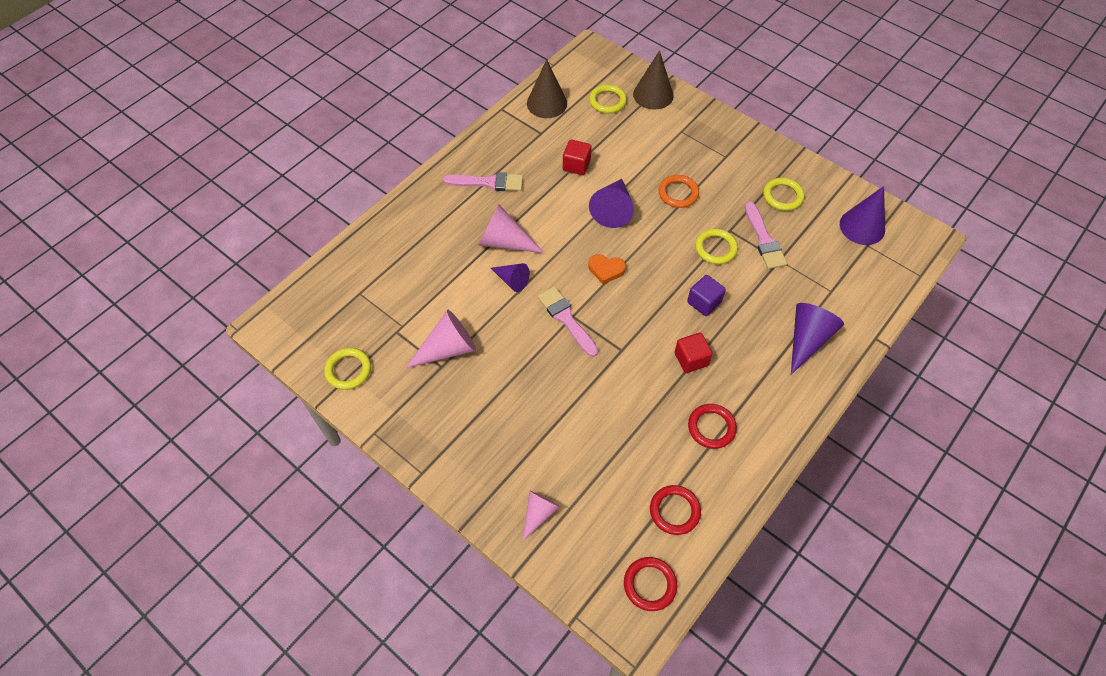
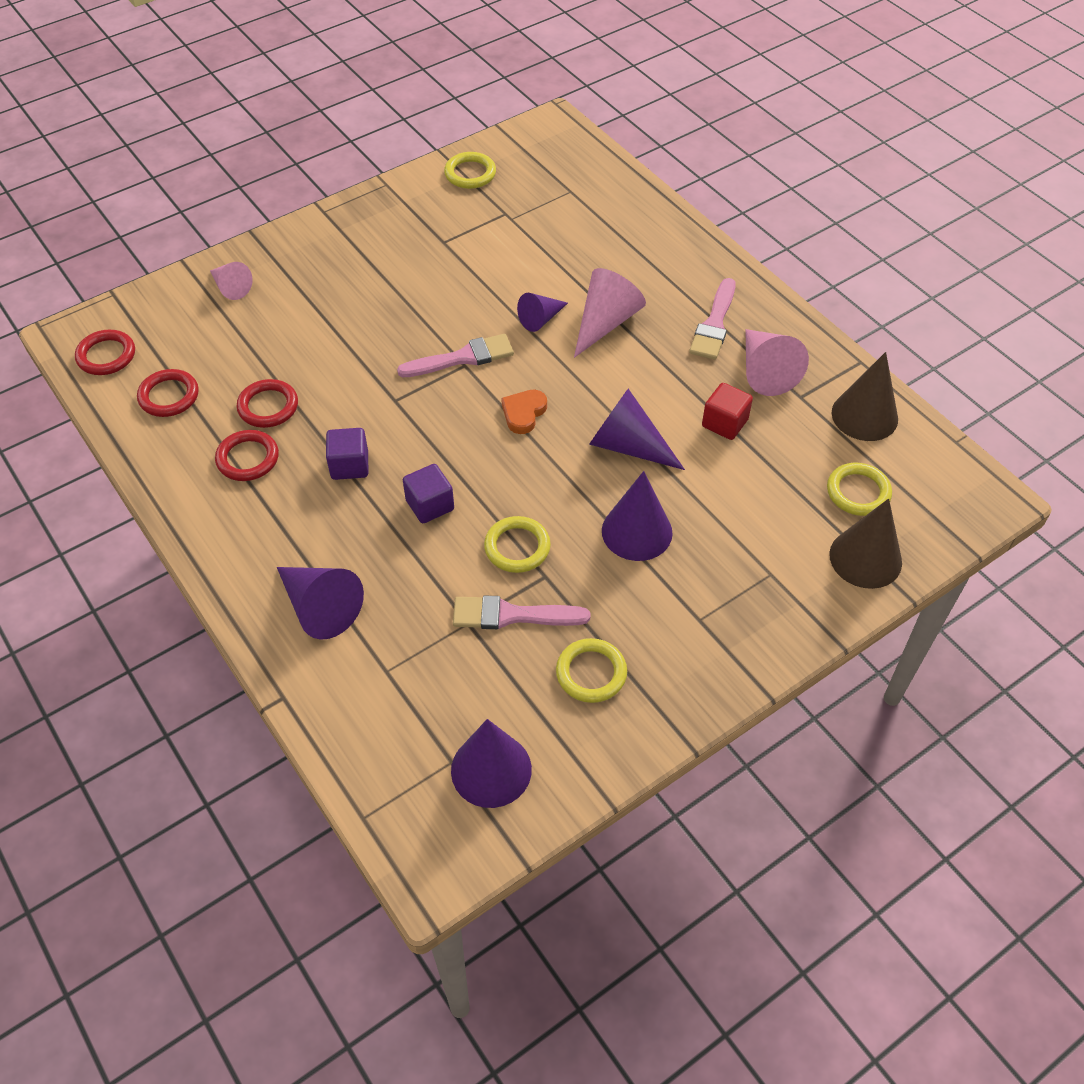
camera: 105 degrees right, 5 degrees down
pink cone [406,309,476,368] -> pink cone moved to [745,329,809,396]
orange ring [658,175,699,208] -> purple cone [602,471,673,561]
red cube [675,333,713,373] -> purple cube [326,428,368,480]
none -> red ring [237,379,298,428]

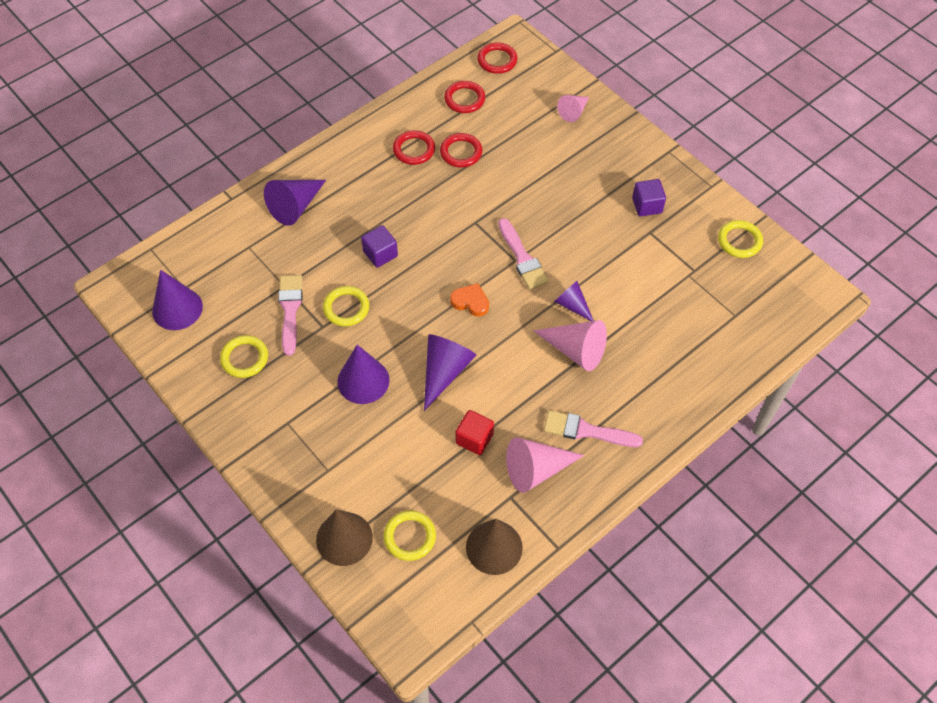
camera: 85 degrees right, 5 degrees up
purple cube [326,428,368,480] -> purple cube moved to [632,179,666,216]

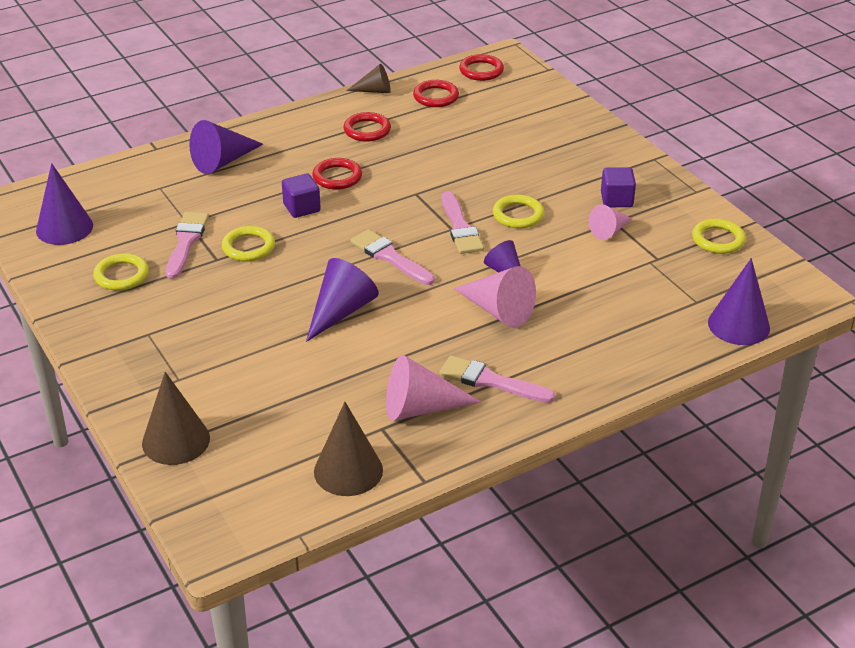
camera: 10 degrees right, 20 degrees down
purple cone [337,345,390,404] -> purple cone moved to [708,258,770,345]
yellow ring [384,510,436,561] -> yellow ring moved to [493,195,544,228]
red ring [440,133,482,167] -> red ring moved to [312,158,362,190]
orange heart [450,283,489,317] -> pink brush [351,229,435,285]
red cube [455,410,494,455] -> none
pink cone [557,95,589,122] -> pink cone moved to [589,204,632,240]
none -> brown cone [346,64,391,93]

